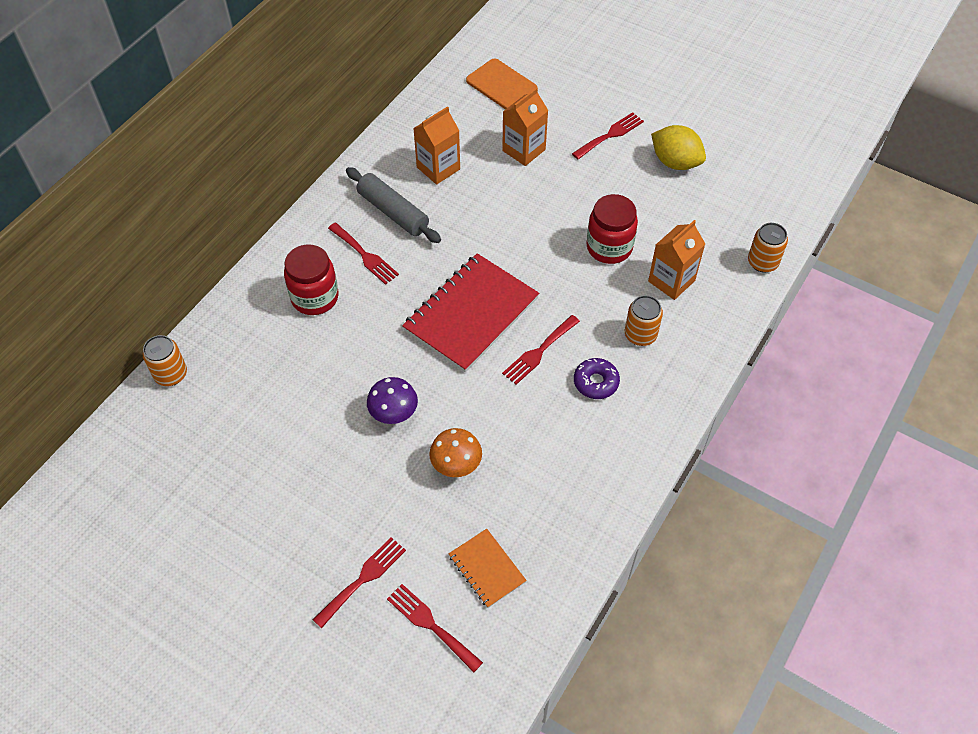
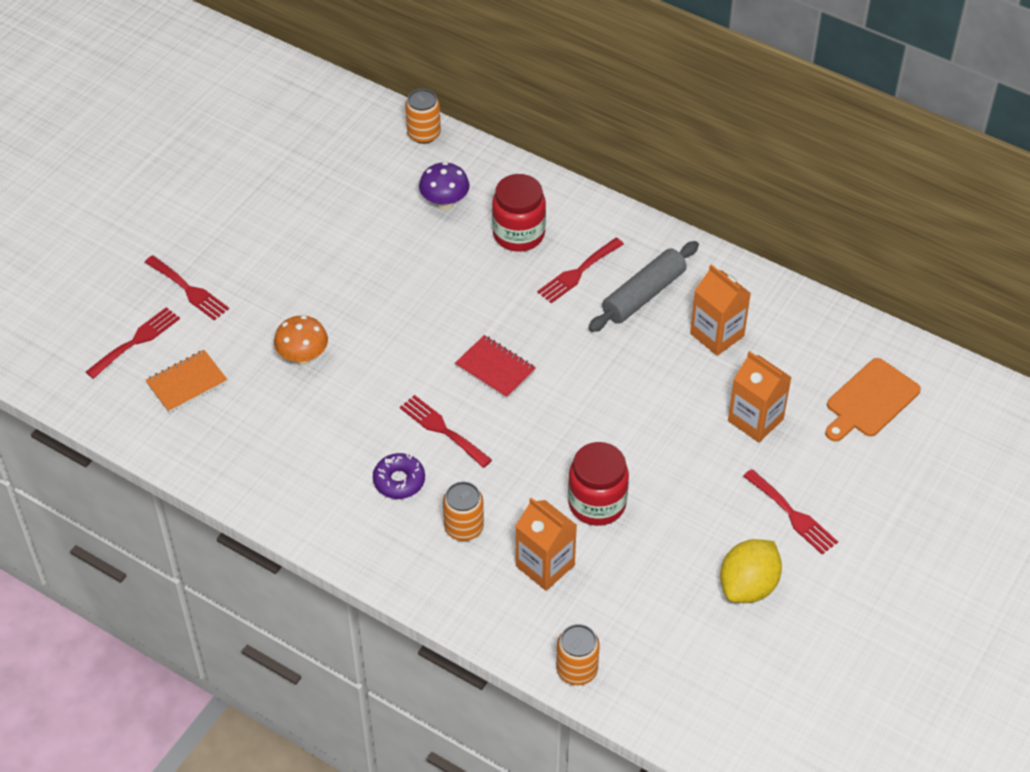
camera: 90 degrees right, 5 degrees down
purple mushroom [367,377,418,424] -> purple mushroom moved to [419,162,470,210]
red notebook [402,253,539,372] -> red notebook [455,335,536,399], size x0.50

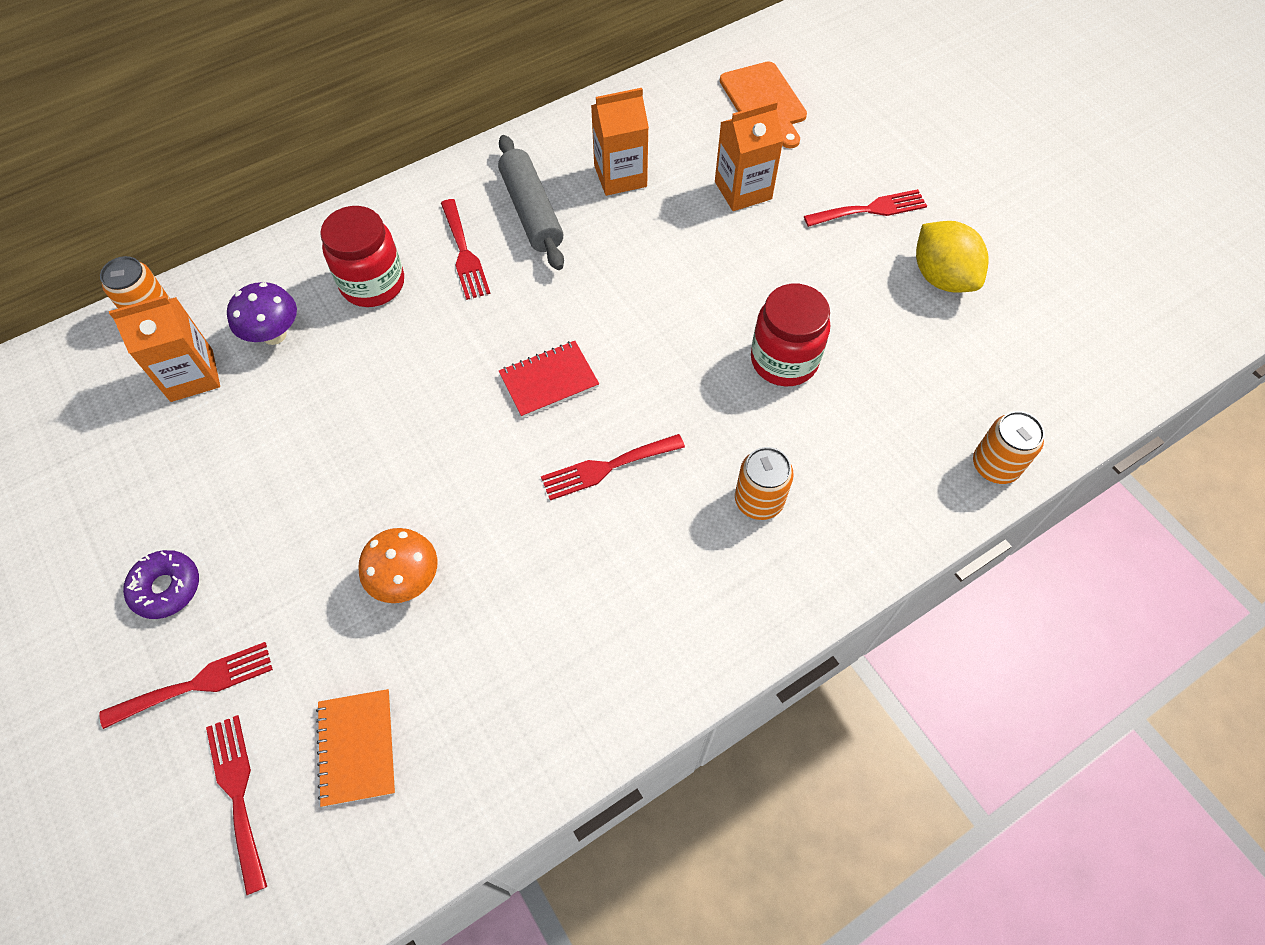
camera: 65 degrees left, 10 degrees up
purple donut [373,453,425,499] -> purple donut moved to [123,550,199,619]
orange carton [515,498,577,591] -> orange carton moved to [109,295,220,402]

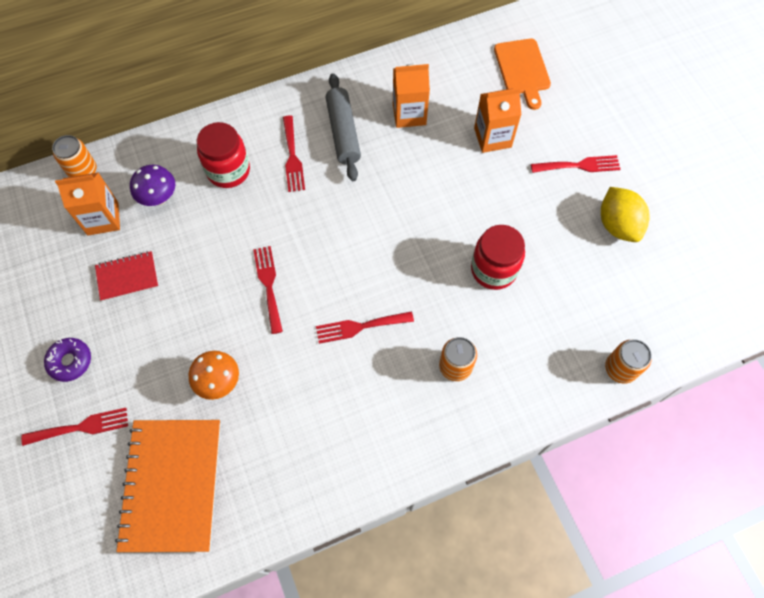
camera: 10 degrees right, 5 degrees up
red fork [206,715,267,895] -> red fork moved to [253,246,283,334]
orange notebook [316,689,396,807] -> orange notebook [115,420,221,552], size x1.98
red notebook [499,341,599,418] -> red notebook moved to [95,251,159,301]

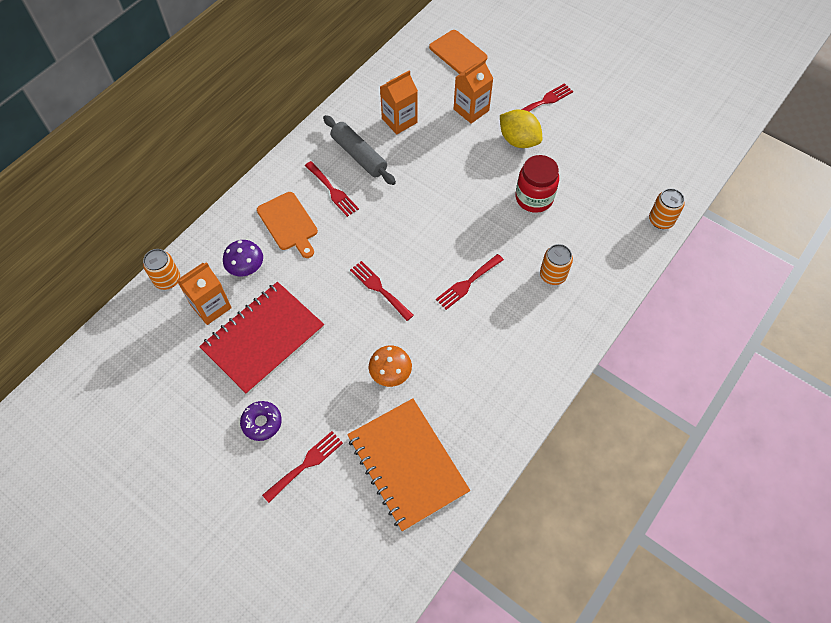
camera: 30 degrees left, 5 degrees down
red notebook [95,251,159,301] -> red notebook [199,282,324,395], size x1.98
red jar [197,122,250,188] -> orange cutting board [257,192,318,258]
yellow lemon [601,187,650,242] -> yellow lemon moved to [500,109,542,148]

